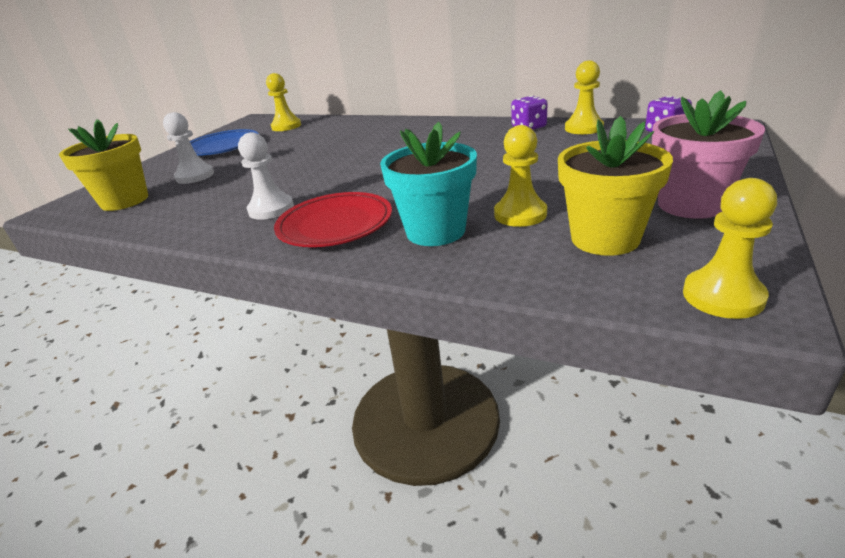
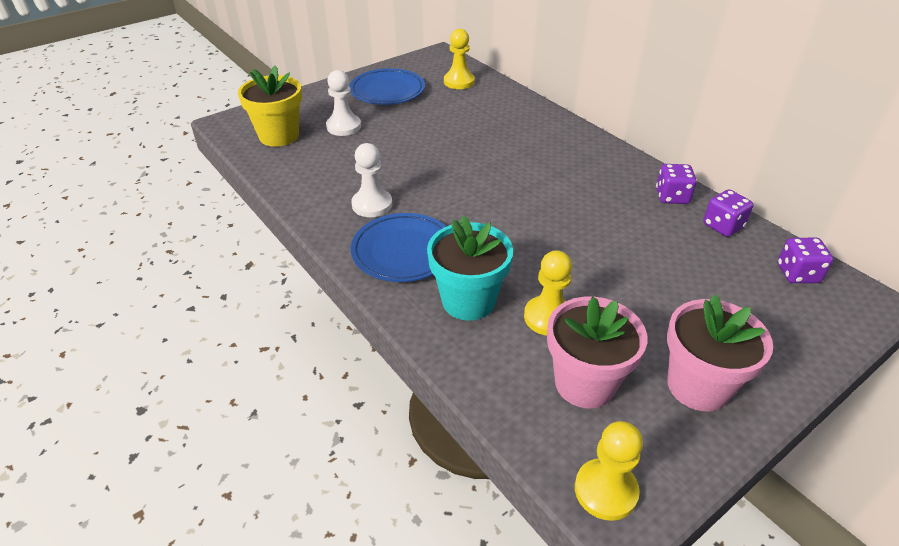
camera: 25 degrees right, 10 degrees up
red plate [274,192,392,247] -> blue plate [351,213,447,282]
yellow flower pot [558,116,673,256] -> pink flower pot [547,297,647,408]
yellow pawn [565,60,604,134] -> purple dice [703,190,754,237]

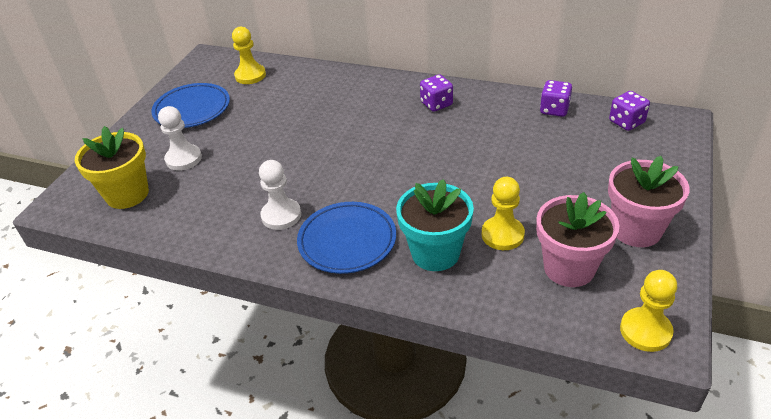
camera: 30 degrees left, 0 degrees up
purple dice [656,164,697,204] -> purple dice moved to [420,74,453,112]

